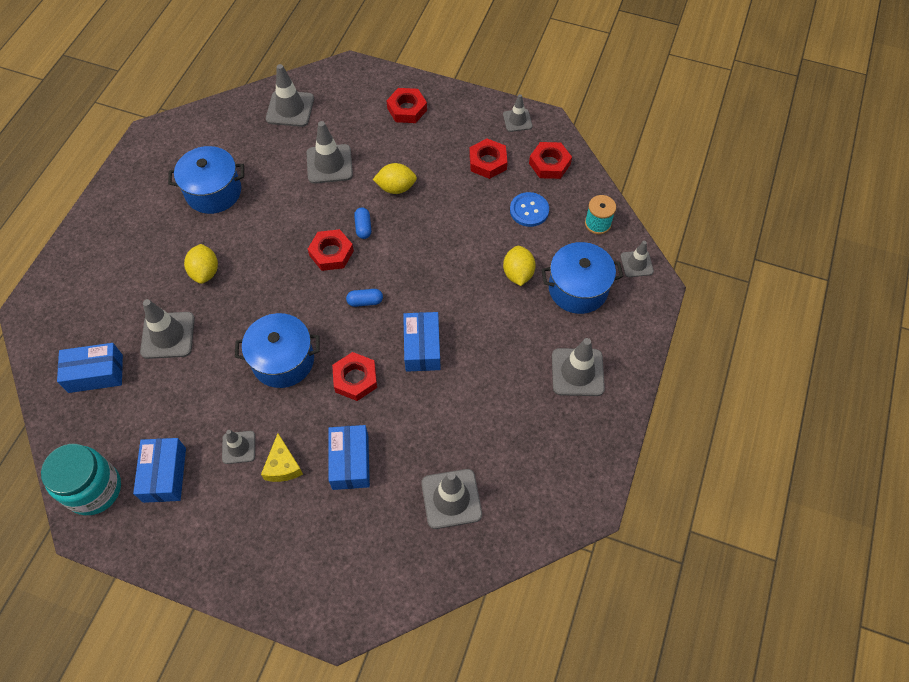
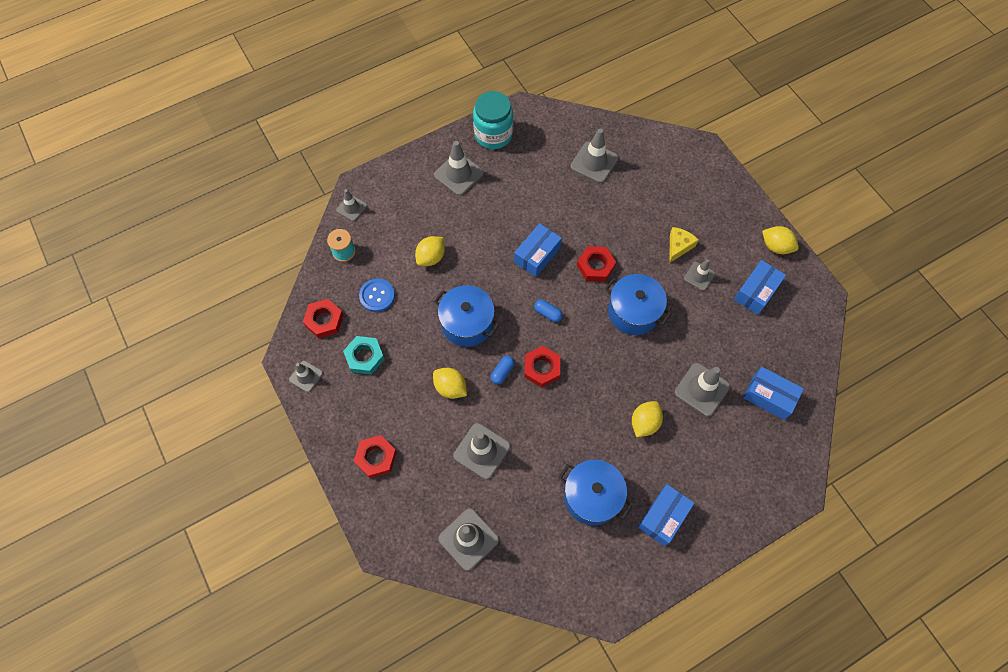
camera: 140 degrees left, 5 degrees up
turquoise jar [41,444,121,515] -> turquoise jar moved to [473,91,513,149]
blue box [328,425,370,490] -> blue box moved to [638,484,695,546]
red nut [469,138,508,179] -> turquoise nut [343,336,385,375]
blue pot [541,242,623,314] -> blue pot moved to [434,285,499,347]
none -> yellow lemon [762,226,799,254]

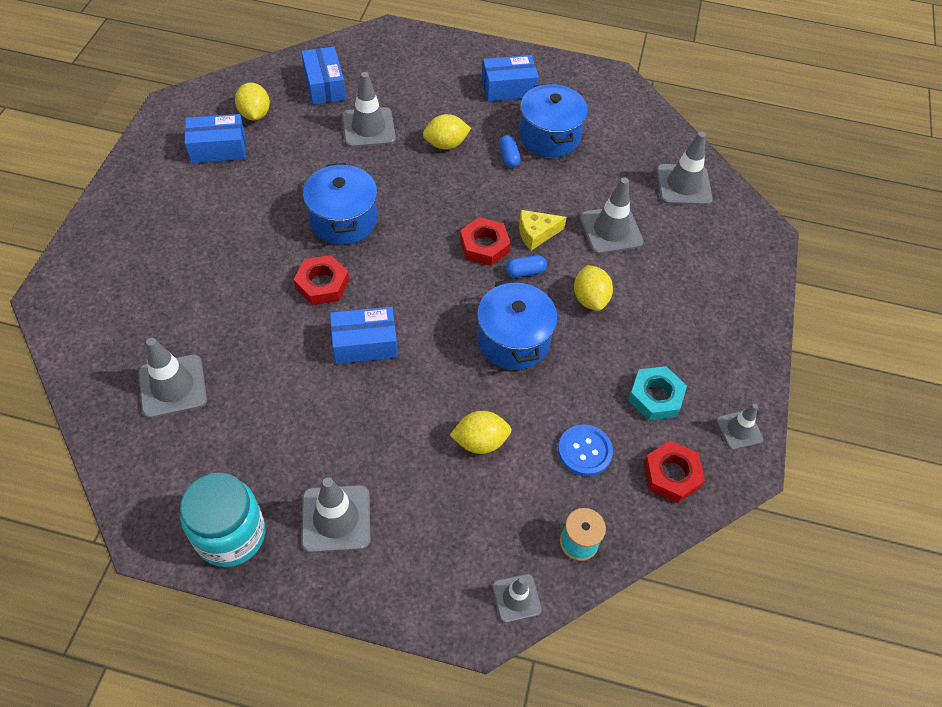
camera: 140 degrees left, 10 degrees down
red nut [354,435,397,478] -> none
blue capsule [534,299,563,322] -> blue capsule moved to [499,135,521,168]
yellow cheese [669,227,699,263] -> yellow cheese moved to [519,210,567,250]
grey traffic cone [684,259,715,291] -> none
yellow lemon [762,226,799,254] -> yellow lemon moved to [235,83,270,120]

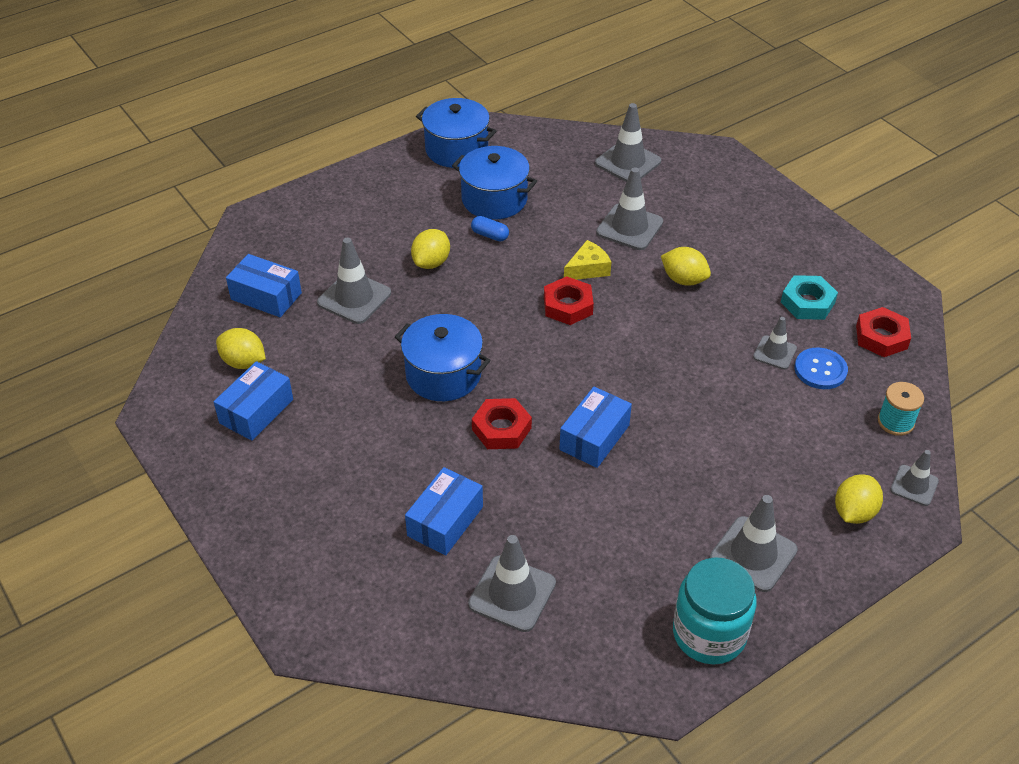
camera: 45 degrees left, 10 degrees down
yellow lemon [450,411,512,454] -> yellow lemon moved to [835,474,883,524]
blue pot [477,279,558,370] -> blue pot moved to [416,98,496,168]
blue box [482,55,539,101] -> blue box moved to [405,467,483,556]
blue capsule [506,255,547,278] -> none
yellow cheese [519,210,567,250] -> yellow cheese turned 150 degrees counterclockwise [564,240,611,280]
grey traffic cone [716,404,763,450] -> grey traffic cone moved to [753,317,797,369]

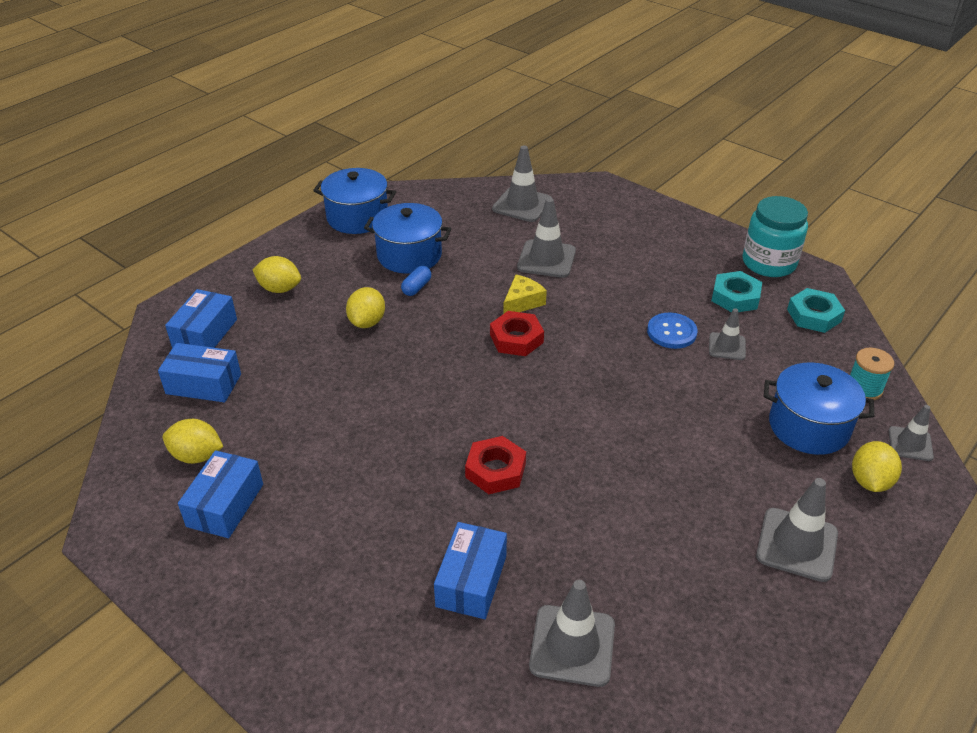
camera: 15 degrees left, 5 degrees down
grey traffic cone [317,238,391,324] -> none
blue pot [395,314,491,401] -> blue pot moved to [764,363,874,455]
blue capsule [471,216,509,241] -> blue capsule turned 75 degrees counterclockwise [401,266,431,296]
blue box [559,387,632,468] -> blue box moved to [165,289,237,348]
yellow lemon [661,247,711,286] -> yellow lemon moved to [253,256,301,293]
turquoise jar [673,557,757,665] -> turquoise jar moved to [742,196,808,277]
blue button [795,348,848,389] -> blue button moved to [647,313,698,349]
red nut [856,307,911,357] -> turquoise nut [787,288,845,333]

